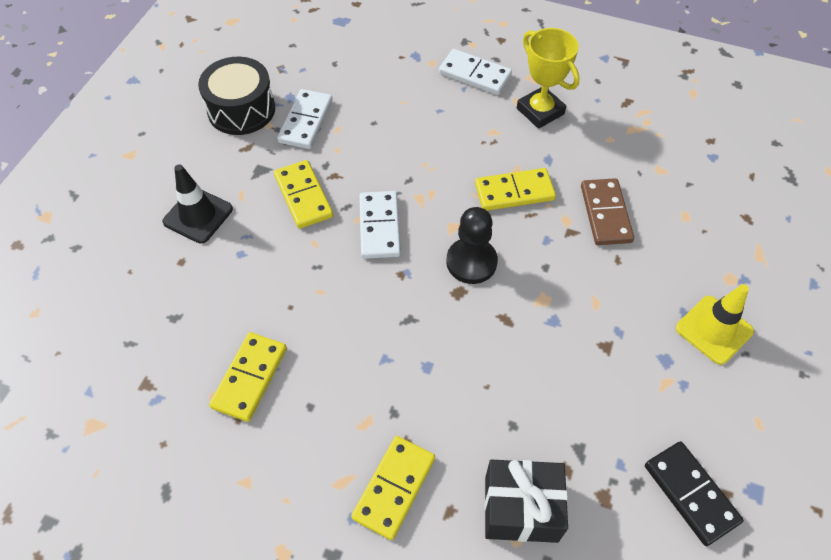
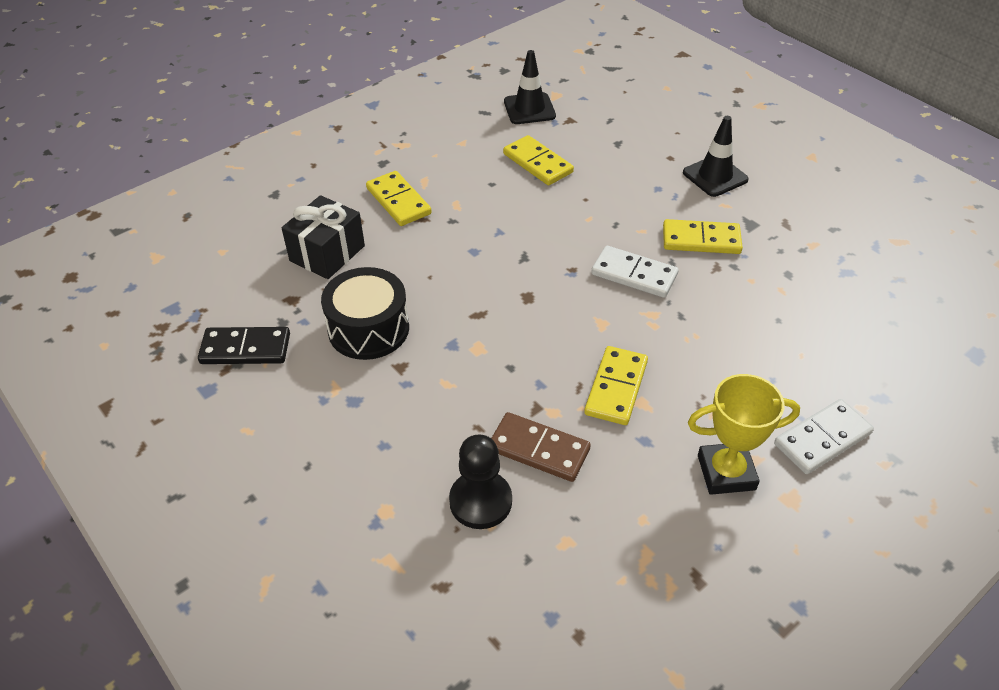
camera: 120 degrees right, 10 degrees down
black drum [198,57,275,135] -> black drum moved to [321,267,409,360]
white domino [277,89,333,149] -> none
black pawn [446,207,498,284] -> black pawn moved to [449,435,512,529]
yellow traffic cone [676,284,754,365] -> none
none -> black traffic cone [504,50,556,124]

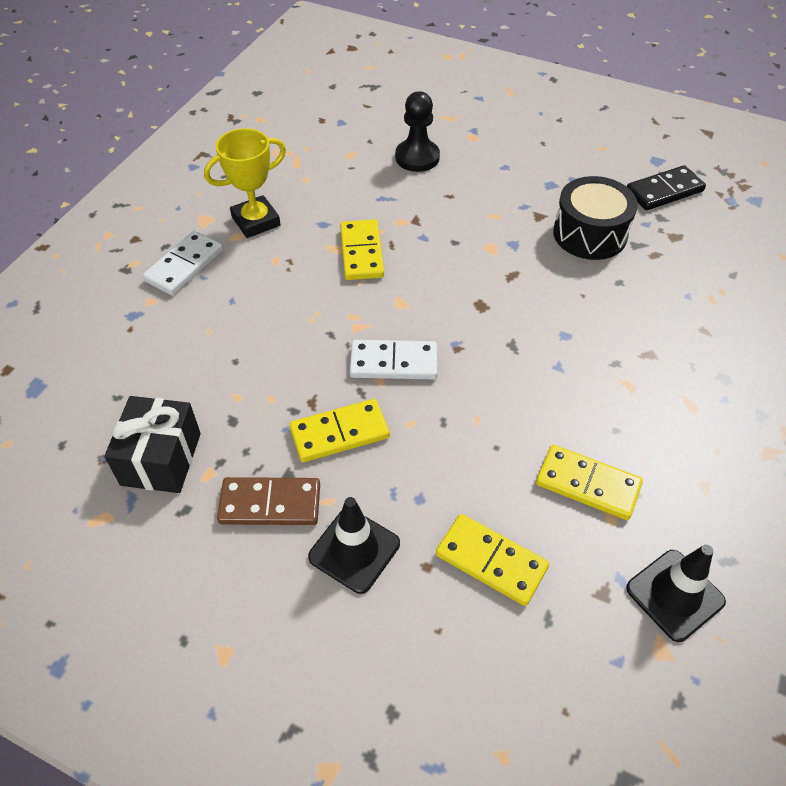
camera: 155 degrees right, 5 degrees up
black gift [282,195,365,279] -> black gift moved to [104,396,201,493]
yellow domino [366,171,432,226] -> yellow domino moved to [436,514,549,606]
brown domino [491,412,591,482] -> brown domino moved to [217,477,320,525]

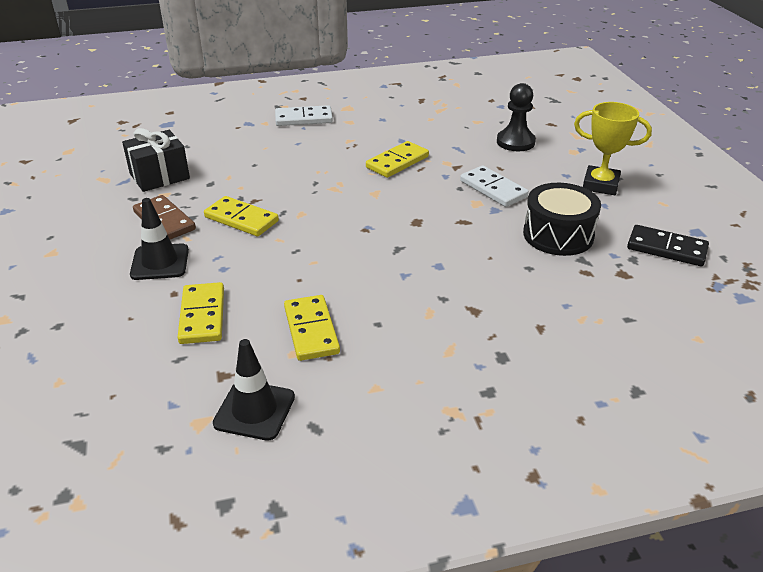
camera: 50 degrees right, 15 degrees down
yellow trophy [204,128,286,238] -> yellow trophy moved to [574,102,652,195]
white domino [350,340,438,380] -> white domino moved to [460,165,529,207]

